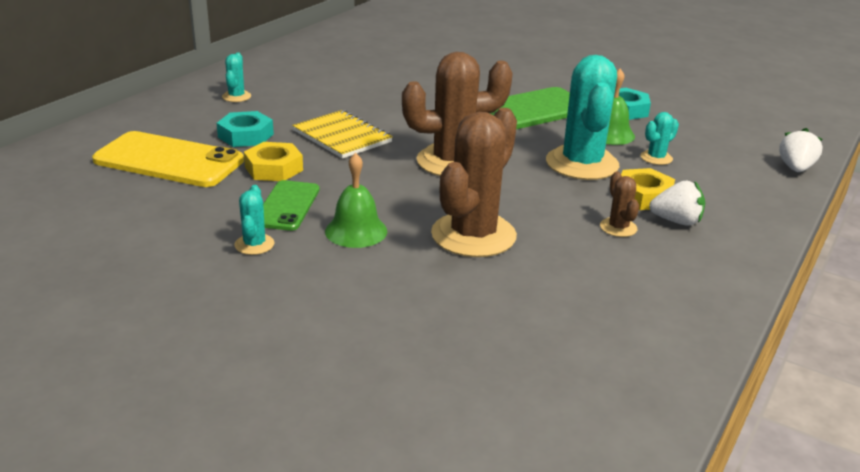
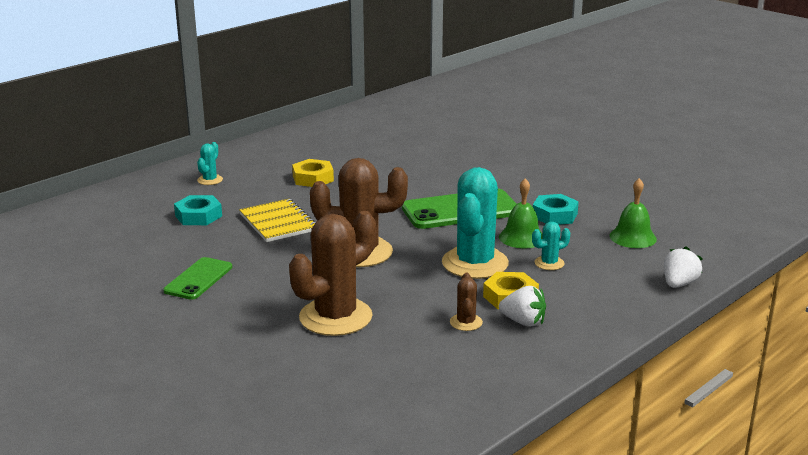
camera: 15 degrees right, 5 degrees down
yellow phone [92,131,244,187] -> none
turquoise cactus [234,185,274,255] -> none
yellow nut [244,142,303,181] -> yellow nut moved to [292,159,334,187]
green bell [325,153,387,248] -> green bell moved to [609,178,657,248]

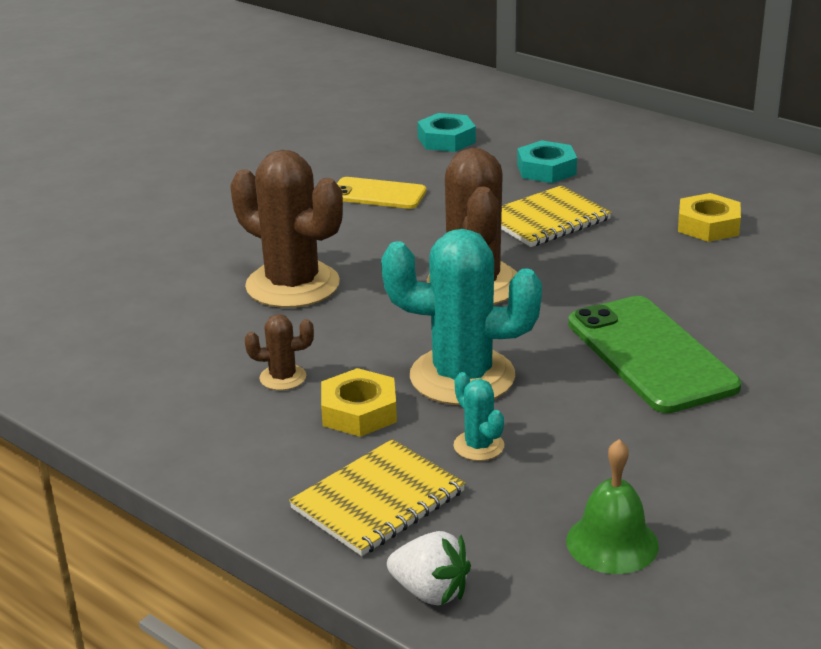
camera: 85 degrees right, 5 degrees up
green phone [163,257,232,300] -> yellow phone [337,177,426,209]
turquoise cactus [197,142,223,185] -> none
green bell [499,178,543,248] -> none
white strawberry [499,286,546,326] -> none
turquoise nut [533,194,579,225] -> turquoise nut moved to [417,113,476,152]
none -> yellow notebook [289,439,465,556]

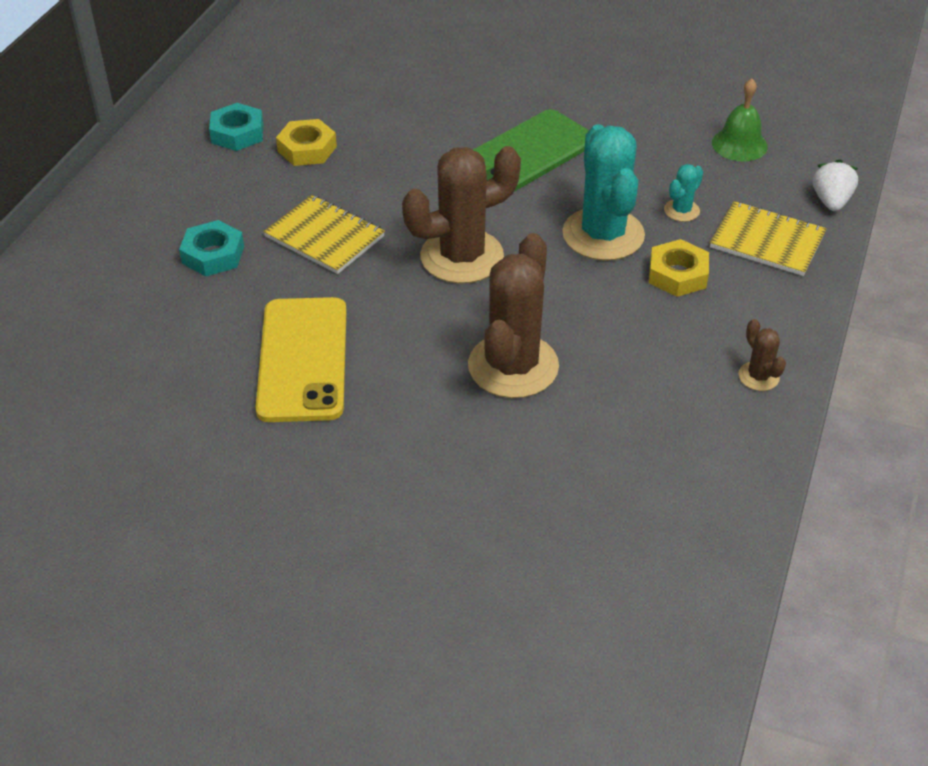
camera: 110 degrees left, 15 degrees up
brown cactus [245,314,314,390] -> brown cactus moved to [738,319,786,391]
yellow phone [337,177,426,209] -> yellow phone [255,297,347,422], size x1.67
turquoise nut [417,113,476,152] -> turquoise nut moved to [209,103,264,151]

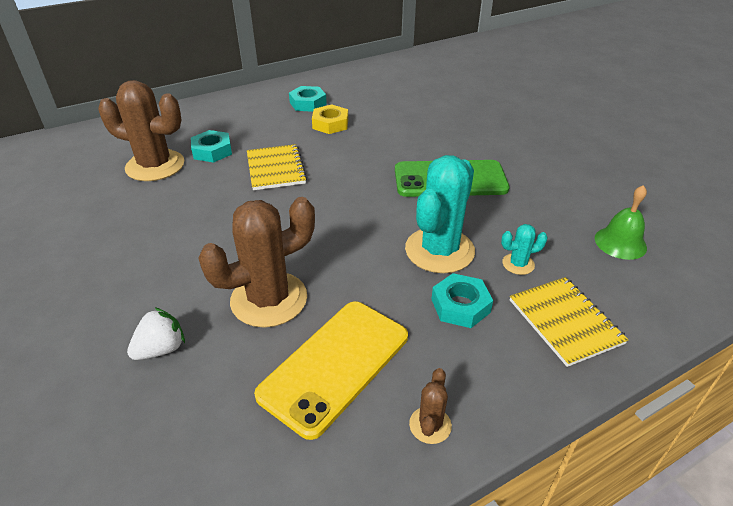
camera: 40 degrees right, 5 degrees down
yellow phone [255,297,347,422] -> yellow phone moved to [254,301,408,440]
brown cactus [402,146,521,284] -> brown cactus moved to [98,80,184,181]
yellow nut [649,239,709,297] -> turquoise nut [431,273,493,328]
white strawberry [813,160,858,211] -> white strawberry moved to [127,307,185,360]

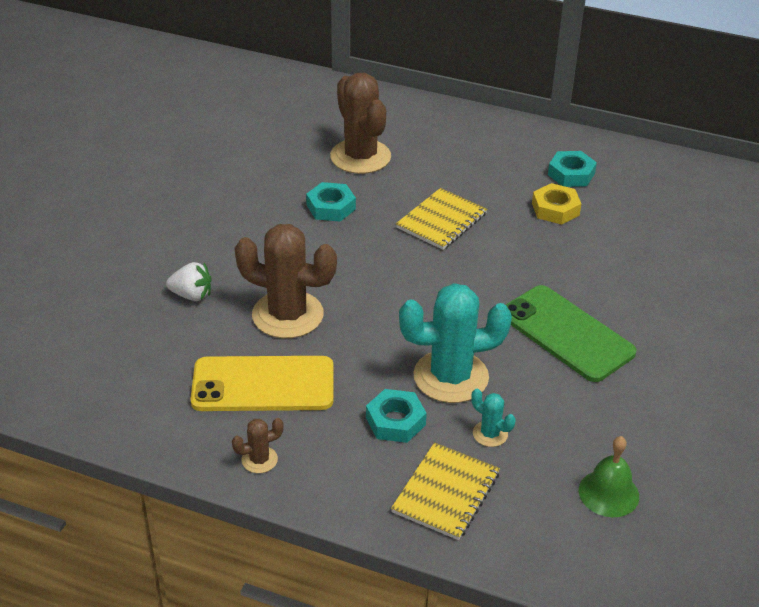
camera: 50 degrees right, 0 degrees up
turquoise nut [191,130,232,163] -> turquoise nut moved to [306,182,356,222]

